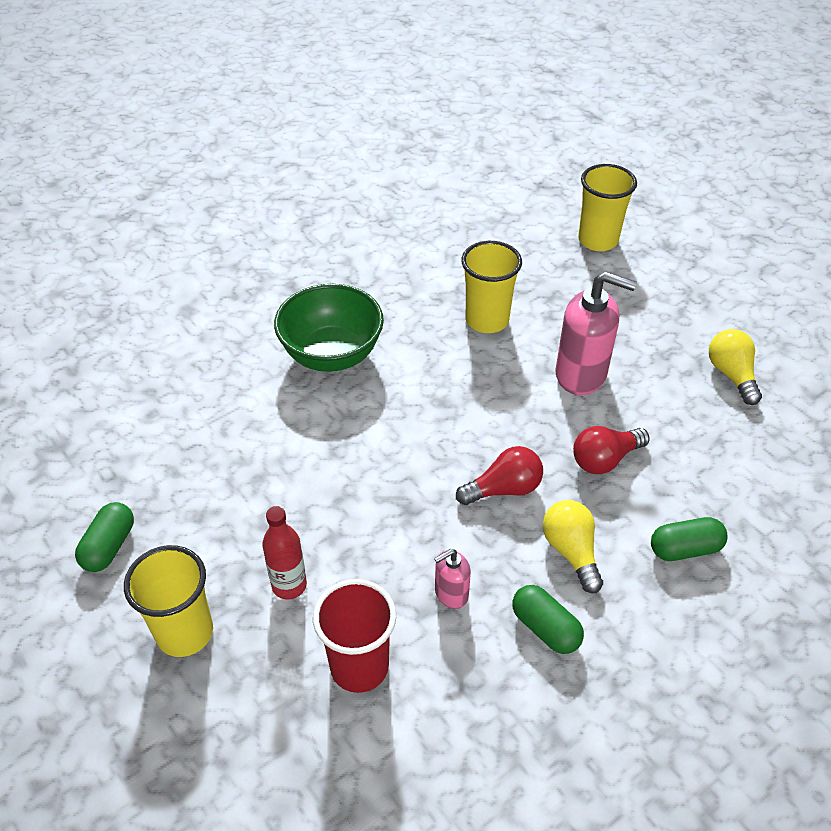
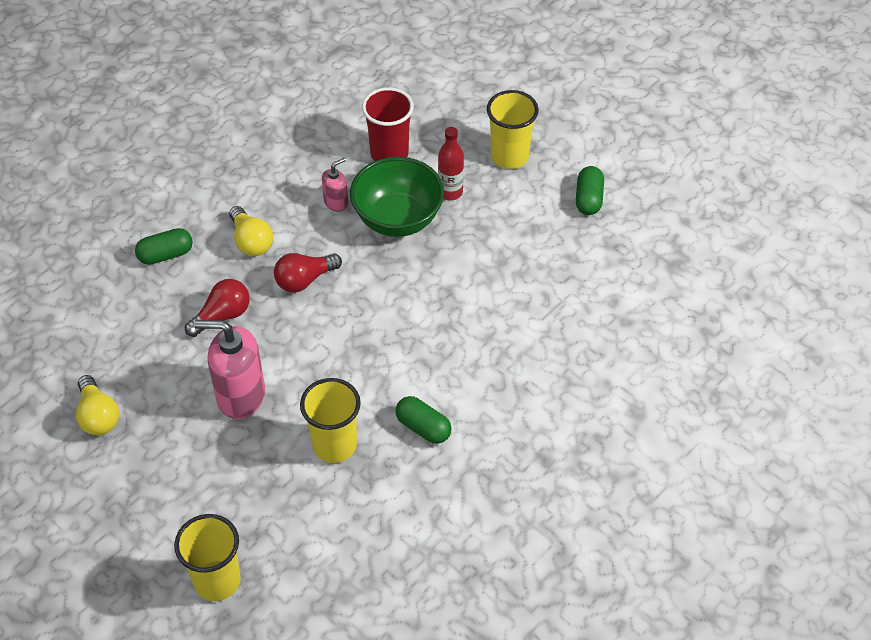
camera: 170 degrees right, 5 degrees up
green bowl [274,284,384,372] -> green bowl moved to [350,157,444,237]
green capsule [512,585,584,654] -> green capsule moved to [395,396,452,444]

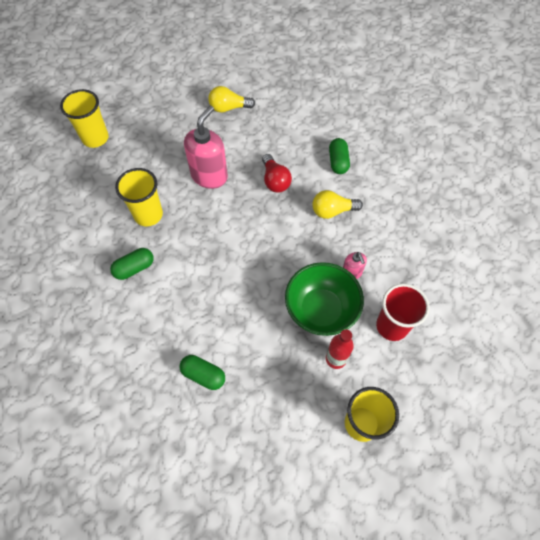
camera: 110 degrees right, 10 degrees up
red light bulb [274,253,342,292] -> none
green capsule [576,166,604,215] -> green capsule moved to [179,355,225,390]

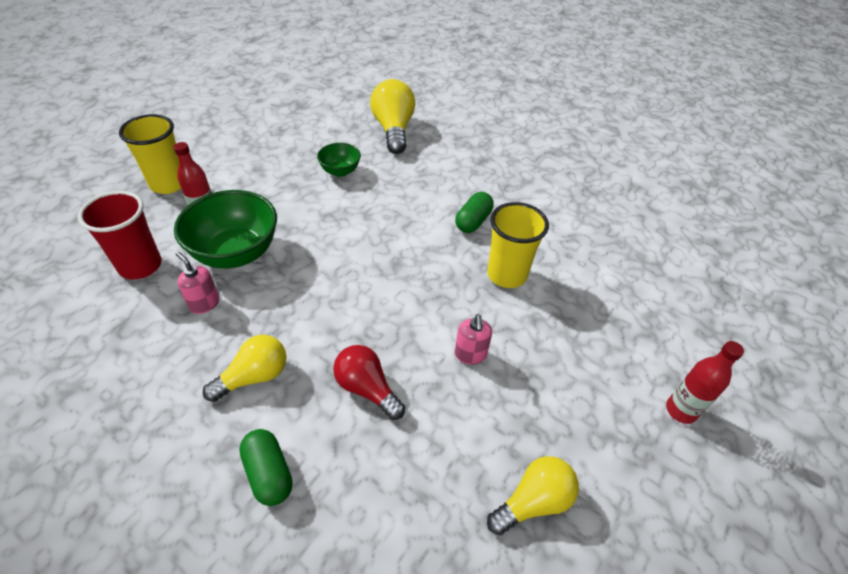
camera: 150 degrees right, 15 degrees down
yellow cup [60,89,109,148] -> none
green capsule [179,355,225,390] -> green bowl [317,143,361,177]
pink soap dispenser [184,106,228,189] -> pink soap dispenser [455,314,492,365], size x0.51
none -> yellow light bulb [370,79,415,154]
none -> red bottle [666,341,744,424]

